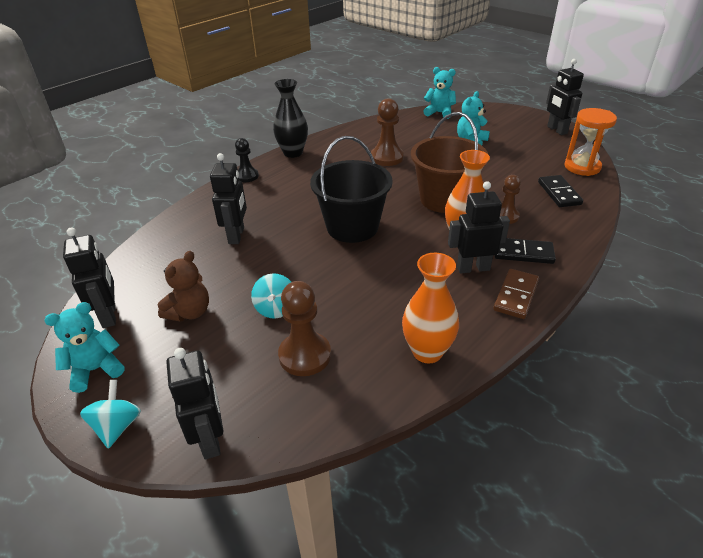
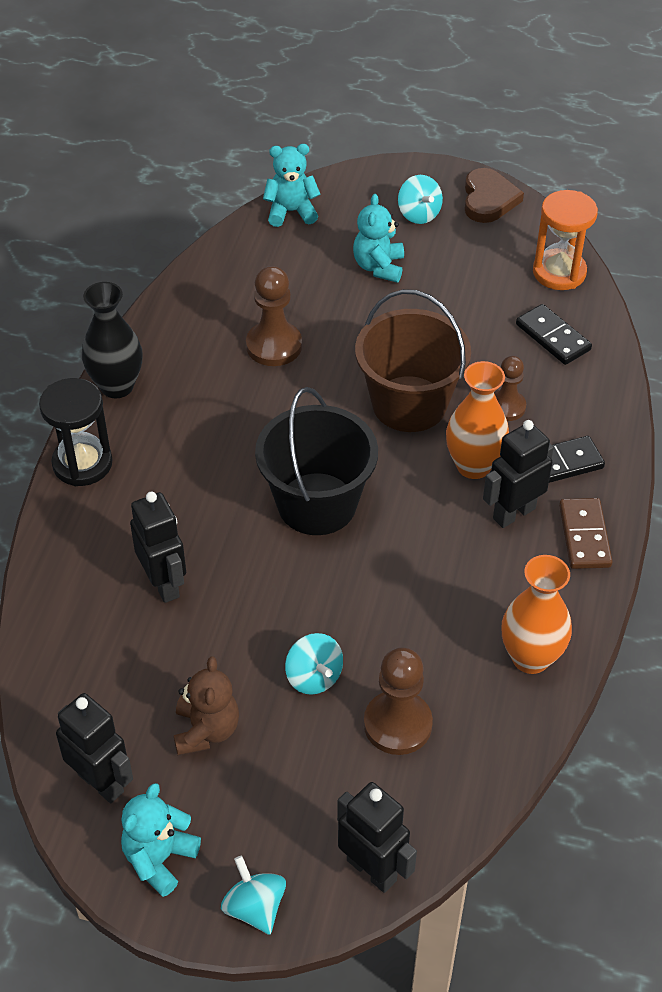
camera: 30 degrees left, 10 degrees up
black pawn [235,138,259,182] -> black hourglass [39,378,112,486]
black robot [546,59,584,135] -> brown heart [465,168,524,223]
none -> turquoise spinning top [398,175,443,224]

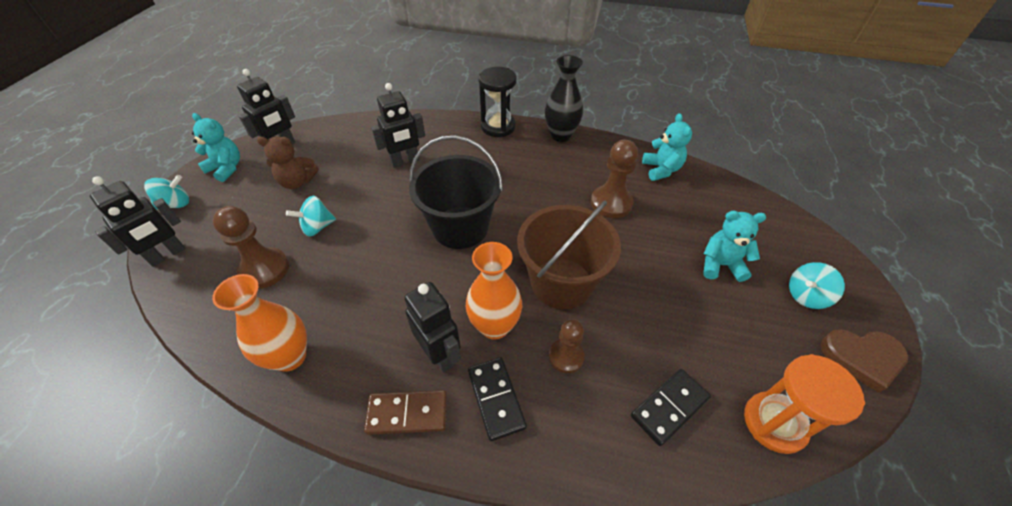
camera: 90 degrees right, 0 degrees up
turquoise teddy bear [263,144,321,227] -> turquoise teddy bear moved to [642,113,692,181]

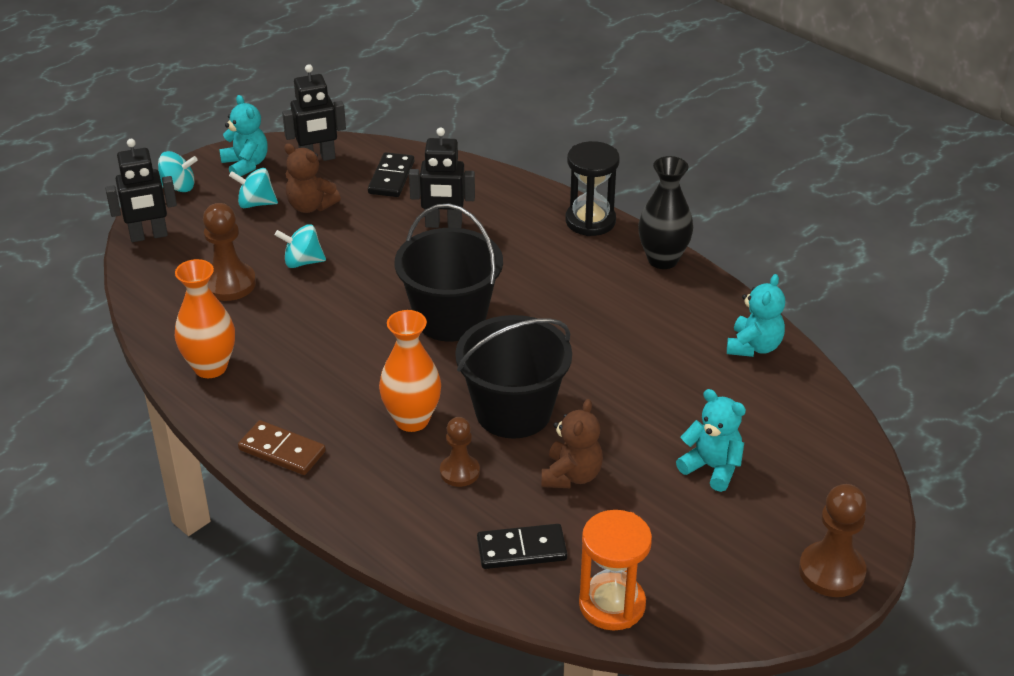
camera: 30 degrees right, 10 degrees down
black robot [404,282,461,372] -> none
black domino [468,357,527,441] -> black domino moved to [368,152,414,197]
brown bucket [517,201,621,309] -> black bucket [455,315,572,439]
brown pawn [591,140,638,218] -> brown pawn moved to [799,484,867,597]
turquoise spinning top [789,262,845,309] -> turquoise spinning top moved to [229,168,278,208]
brown heart [821,329,908,393] -> none
none -> brown teddy bear [541,399,603,488]

